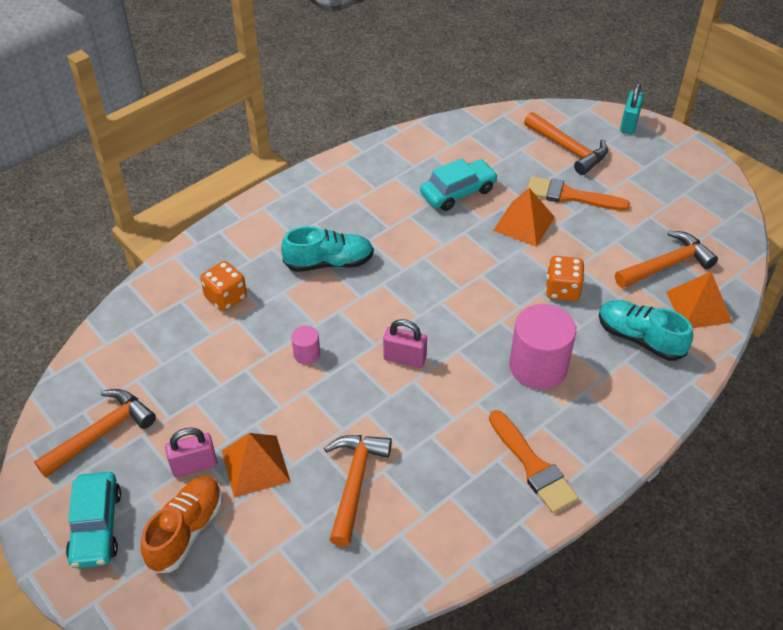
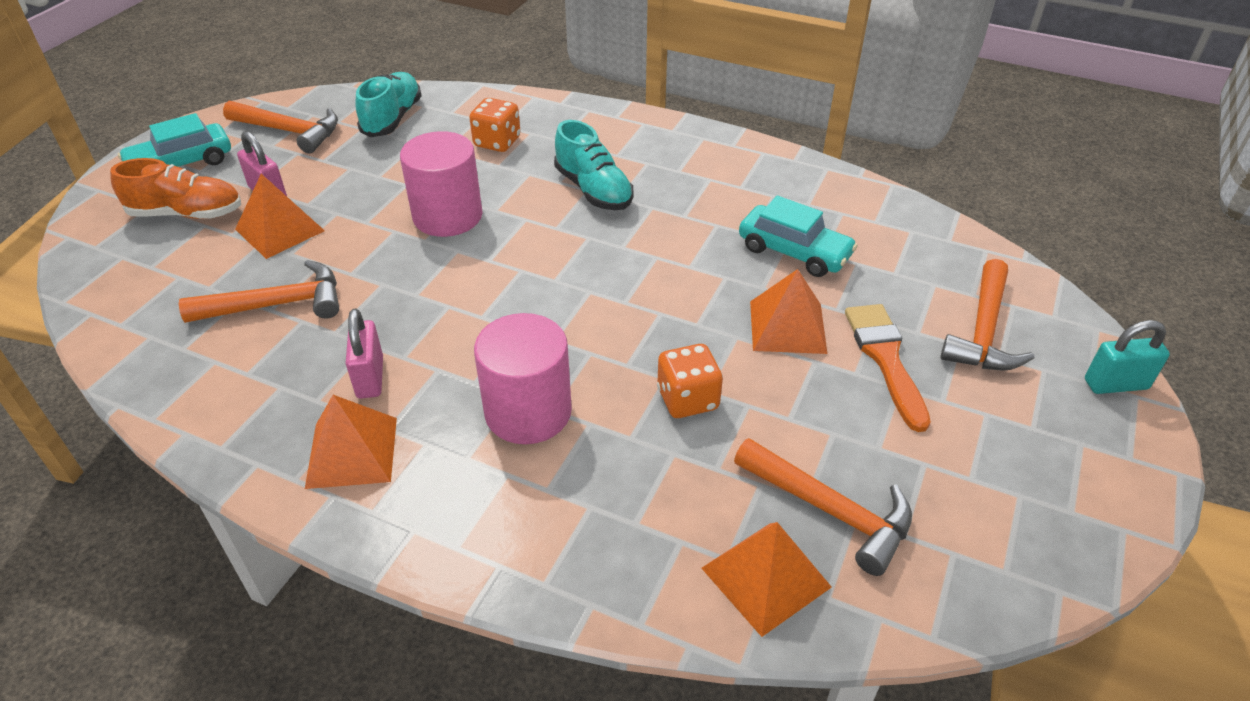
camera: 65 degrees right, 5 degrees down
pink cylinder [291,326,320,364] -> pink cylinder [400,131,483,237], size x2.16
pink padlock [383,319,427,368] -> pink padlock moved to [345,309,383,399]
orange brush [489,410,579,513] -> orange pyramid [305,395,397,489]
turquoise shoe [599,300,693,361] -> turquoise shoe moved to [355,72,422,137]

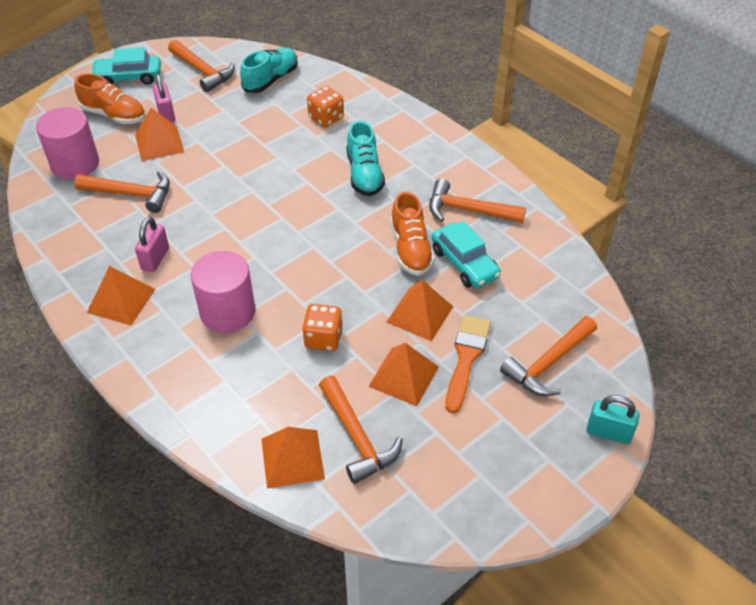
camera: 25 degrees right, 5 degrees up
pink cylinder [400,131,483,237] -> pink cylinder moved to [36,107,99,179]
none -> orange pyramid [368,343,439,406]
none -> orange shoe [390,192,435,276]
none -> orange hammer [429,179,526,223]

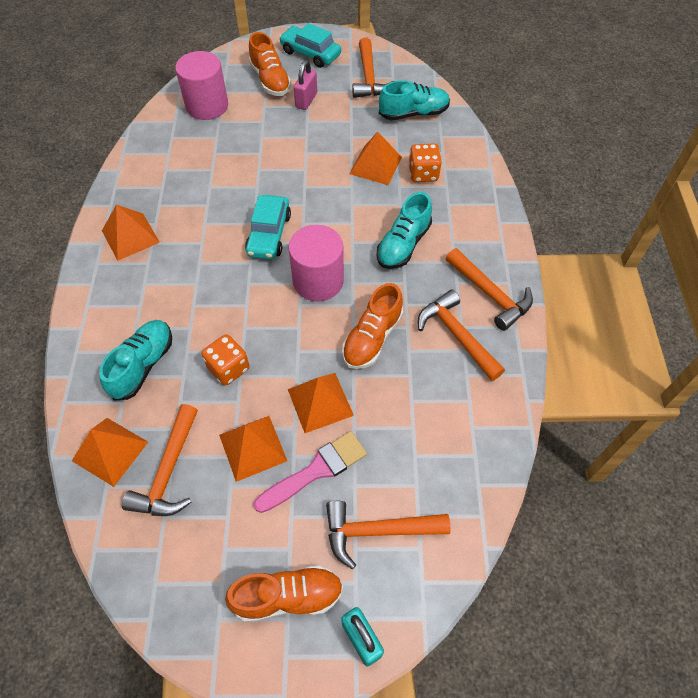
camera: 40 degrees right, 10 degrees up
orange hammer [74,171,170,213] -> orange hammer moved to [446,248,533,331]
orange pyramid [135,108,184,161] -> orange pyramid moved to [349,131,402,185]
pink padlock [135,217,169,272] -> none
pink cylinder [191,251,255,333] -> pink cylinder moved to [288,225,344,301]
turquoise car [432,221,501,288] -> turquoise car moved to [245,195,291,259]
orange brush [445,315,491,413] -> pink brush [253,431,367,513]
none -> turquoise shoe [99,320,172,401]
none -> orange shoe [225,565,343,622]

